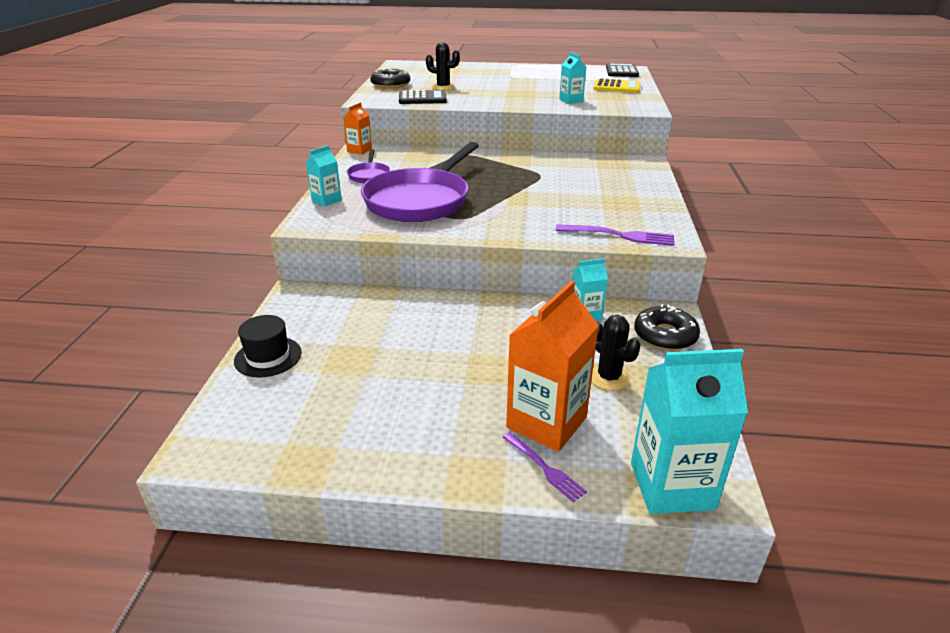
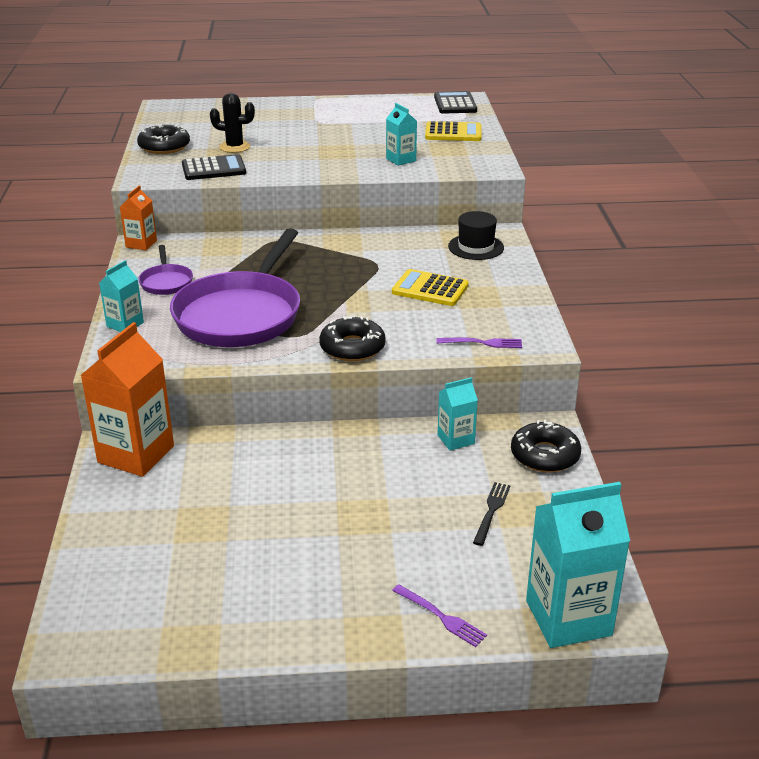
camera: 10 degrees left, 0 degrees up
black hat [234,315,302,377] -> black hat moved to [448,211,504,260]
orange carton [506,280,599,452] -> orange carton moved to [80,322,174,477]
purple fork [556,224,675,246] -> purple fork [436,337,522,348], size x0.64
black cactus [591,315,641,390] -> black fork [473,482,510,546]
none -> black donut [319,316,386,361]
none -> yellow calculator [392,269,469,306]

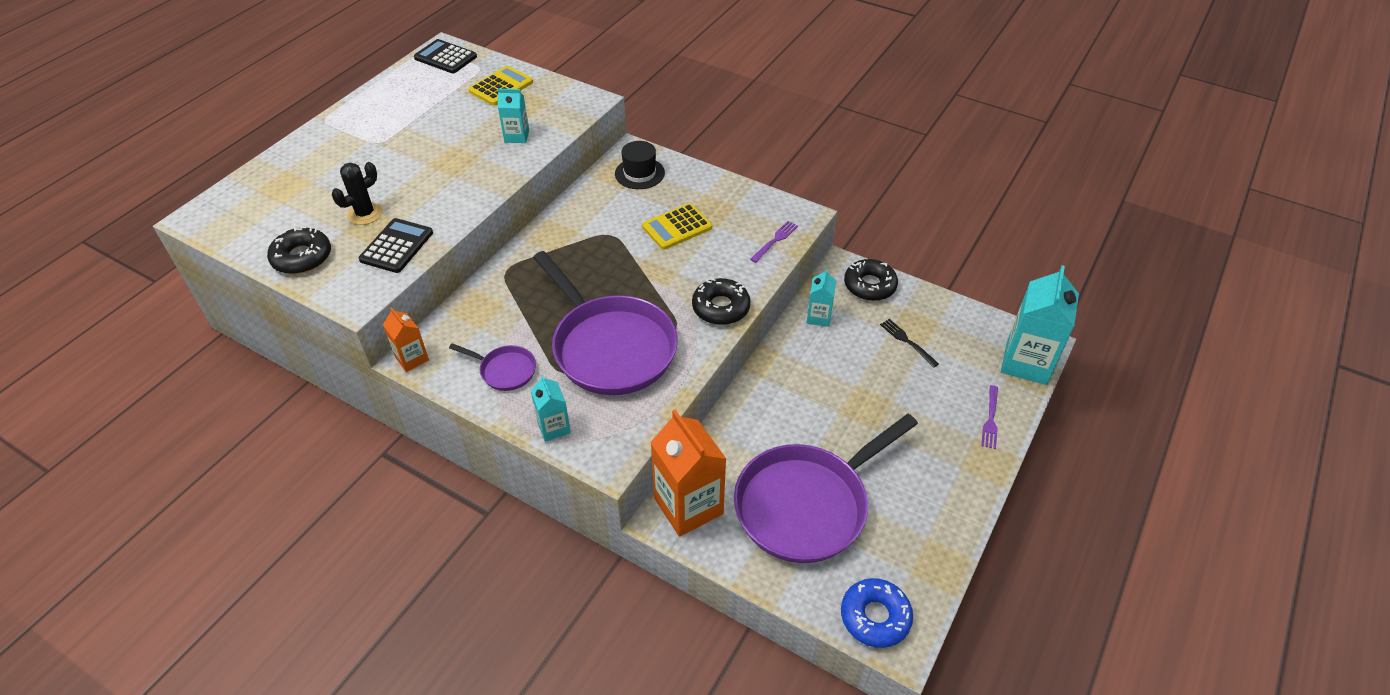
camera: 55 degrees left, 15 degrees up
purple fork [392,584,487,647] -> purple fork turned 120 degrees clockwise [981,385,998,449]
none -> purple pan [734,414,918,563]
none -> blue donut [841,578,913,648]

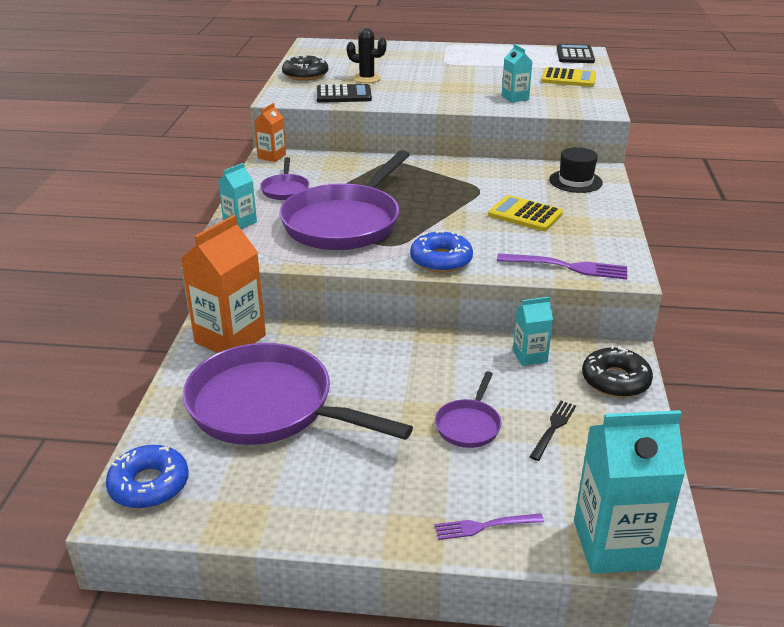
camera: 65 degrees right, 15 degrees down
black donut [692,278,751,325] -> blue donut [410,230,473,273]
purple fork [750,221,798,263] -> purple fork [497,253,627,280], size x1.56
none -> purple pan [435,371,502,448]

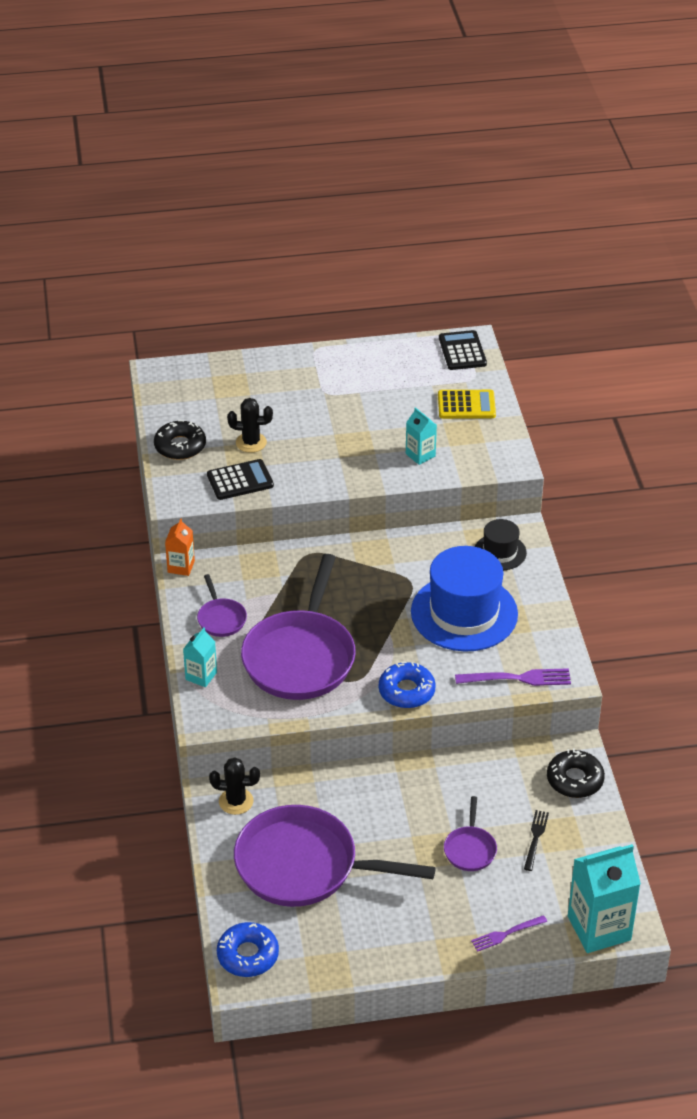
camera: 15 degrees left, 10 degrees up
orange carton [181,215,266,353] -> black cactus [209,757,260,815]
yellow calculator [488,195,563,231] -> blue hat [411,546,518,652]
turquoise carton [513,297,553,366] -> none

